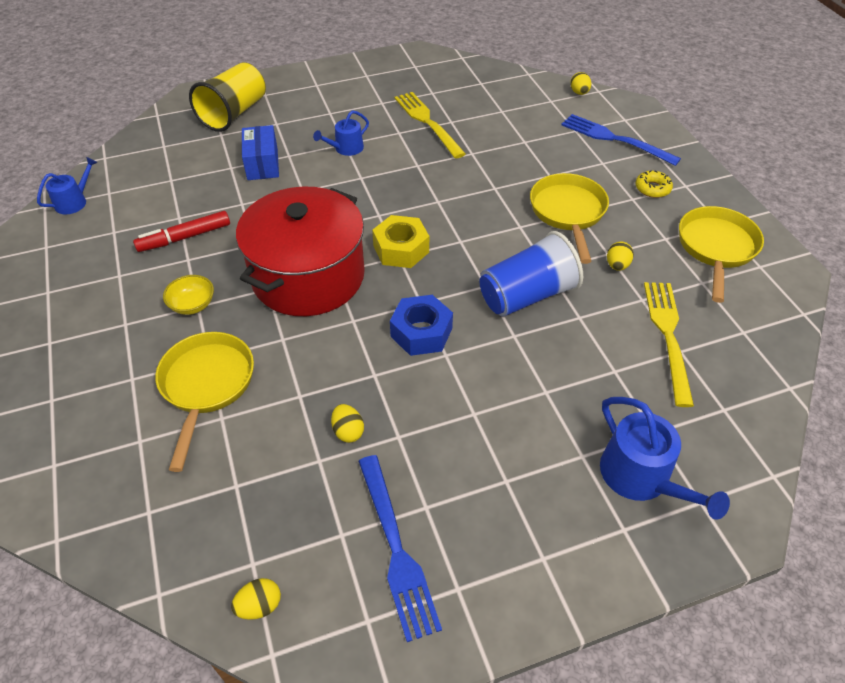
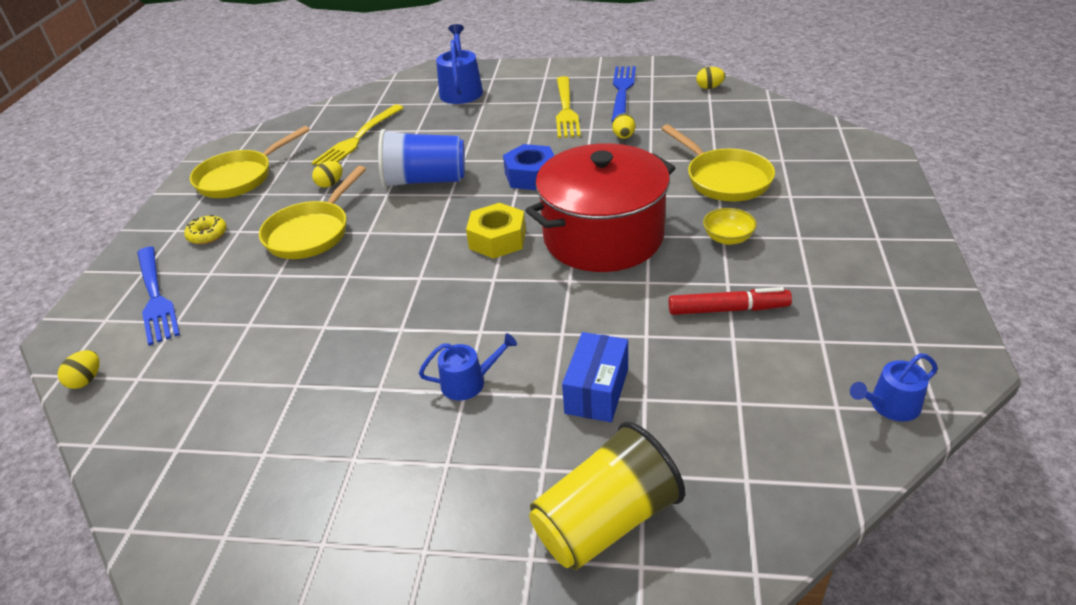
camera: 150 degrees left, 10 degrees down
yellow pan [155,332,254,472] -> yellow pan turned 60 degrees counterclockwise [661,124,775,202]
yellow fork [394,92,466,159] -> yellow fork moved to [556,76,581,138]

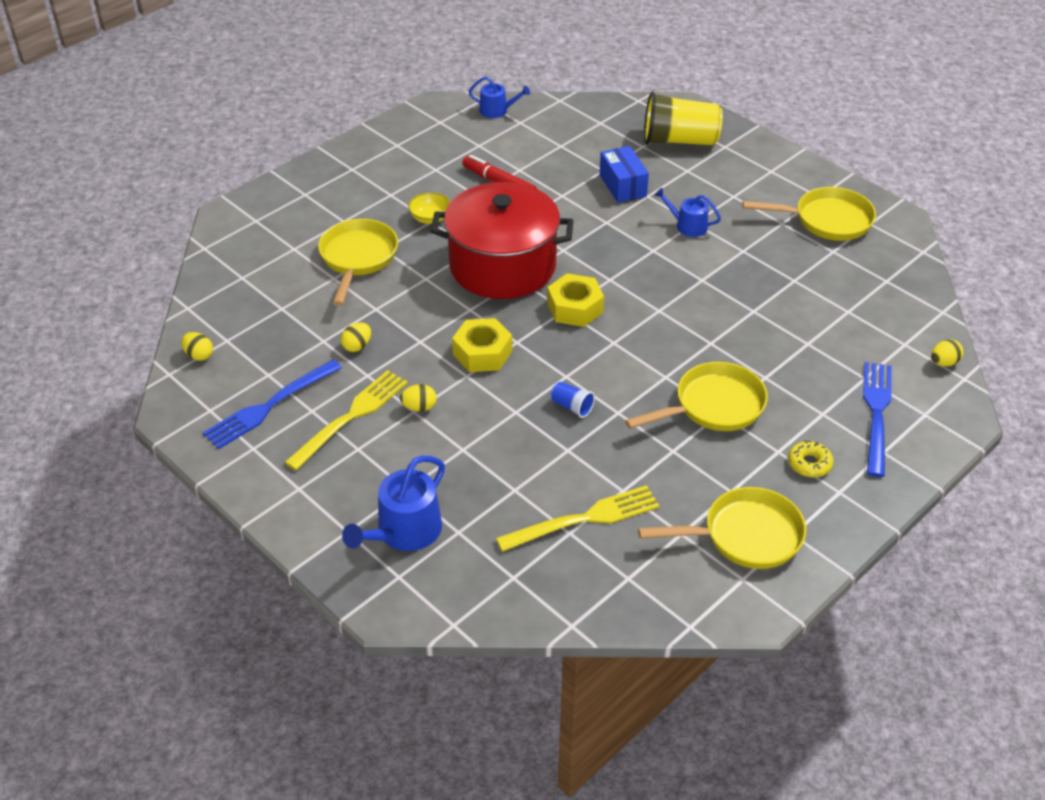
camera: 145 degrees left, 5 degrees up
yellow egg [312,161,343,188] -> yellow egg moved to [400,384,437,412]
blue cup [378,129,465,188] -> blue cup [550,381,595,418], size x0.43
blue nut [503,144,555,190] -> yellow nut [452,318,512,372]
blue box [562,332,628,422] -> blue box turned 75 degrees counterclockwise [600,146,649,203]
none -> yellow pan [742,187,876,241]

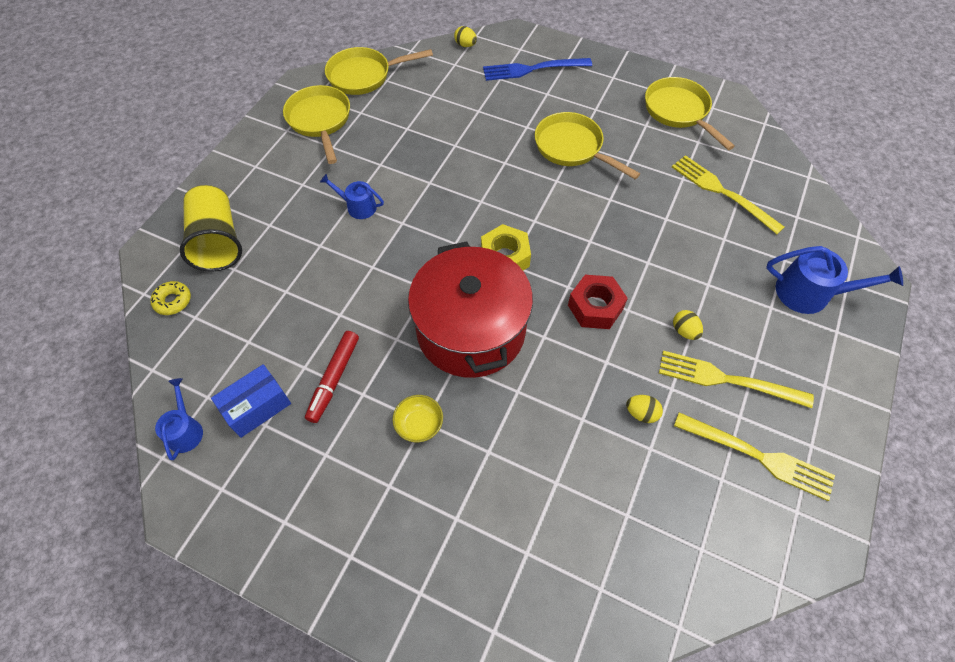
camera: 110 degrees left, 15 degrees up
yellow egg [181,332,213,361] -> none
blue fork [203,359,342,449] -> yellow fork [674,412,835,501]
yellow pan [318,219,398,306] -> yellow pan moved to [325,47,433,95]
yellow nut [452,318,512,372] -> red nut [568,275,628,329]
blue cup [550,381,595,418] -> none
blue box [600,146,649,203] -> blue box moved to [211,364,291,438]
blue watering can [654,188,721,237] -> blue watering can turned 105 degrees clockwise [320,174,384,219]
yellow donut [788,440,834,478] -> yellow donut moved to [150,281,191,315]

